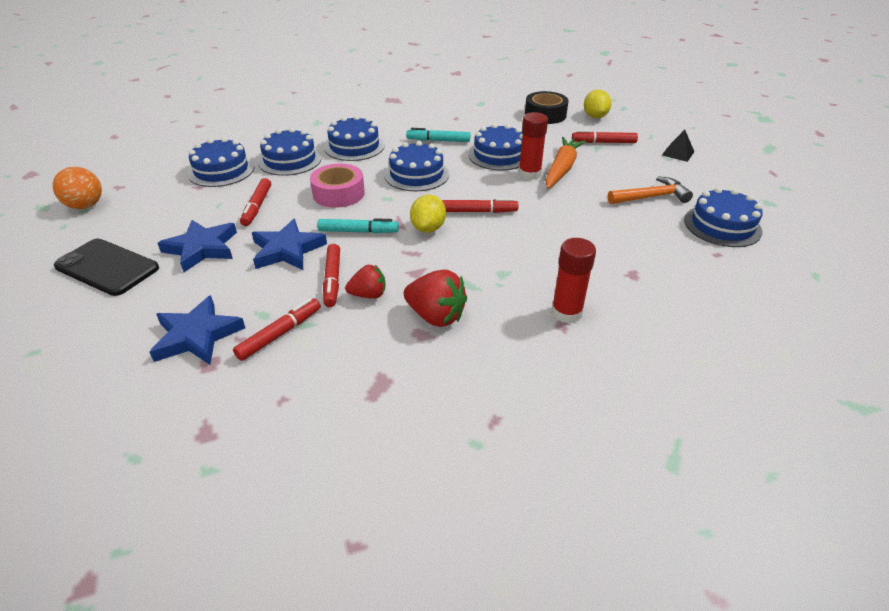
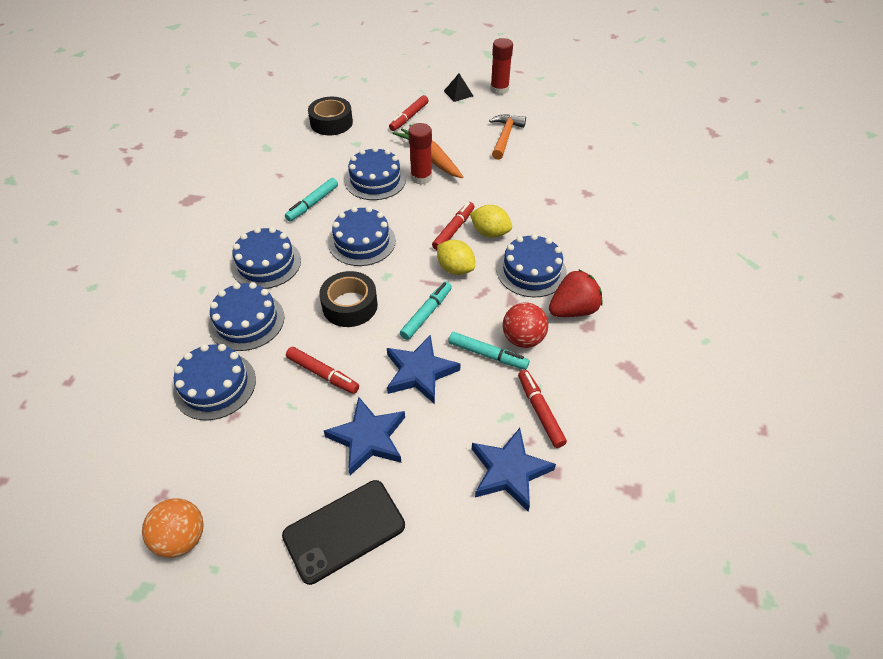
camera: 60 degrees left, 10 degrees up
pink tape [310,163,365,208] -> black tape [319,271,378,327]
red marker [323,244,340,307] -> turquoise marker [448,332,530,370]
red strawberry [345,265,385,299] -> red ball [503,303,548,348]
red glue stick [551,238,596,324] -> red glue stick moved to [490,38,513,95]
yellow lemon [584,90,611,118] -> yellow lemon moved to [470,205,512,238]
blue cake [684,187,763,247] -> blue cake moved to [497,234,567,297]

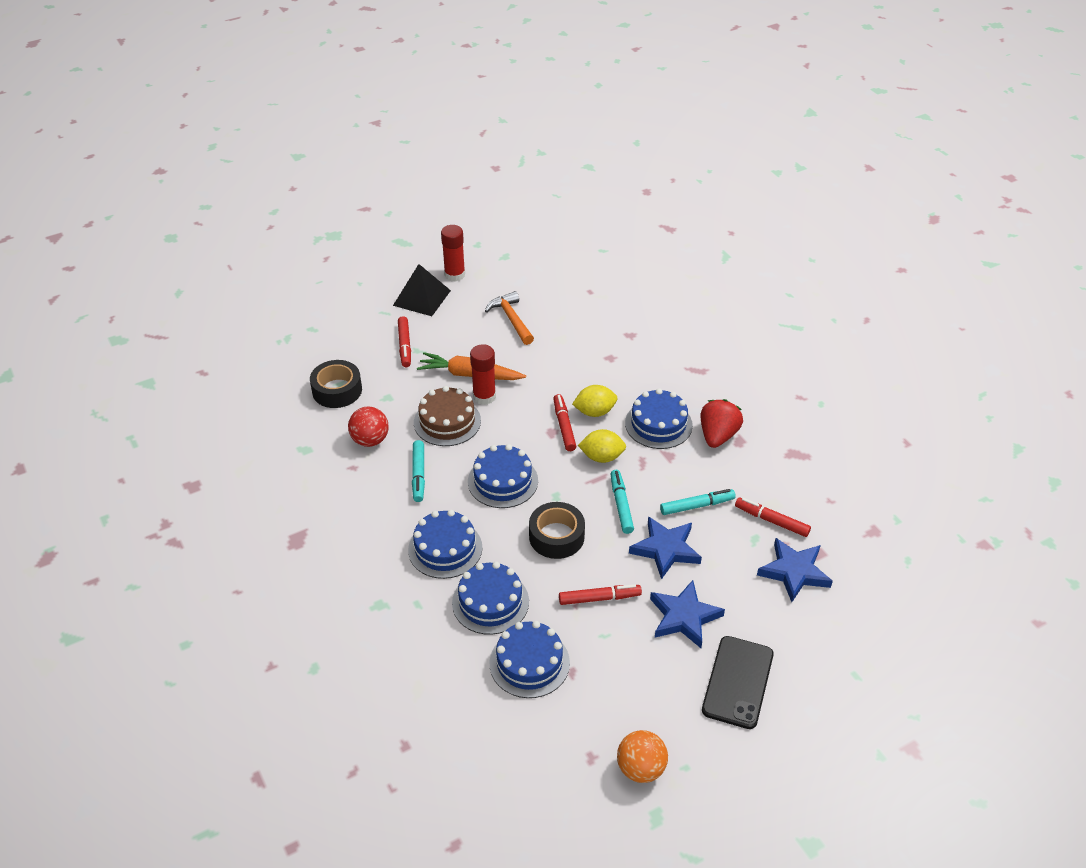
camera: 40 degrees left, 5 degrees down
blue cake [345,147,406,200] -> brown cake [414,386,481,446]
black pyramid [444,74,473,102] -> black pyramid [393,264,451,316], size x1.71
red ball [503,303,548,348] -> red ball moved to [348,406,389,447]

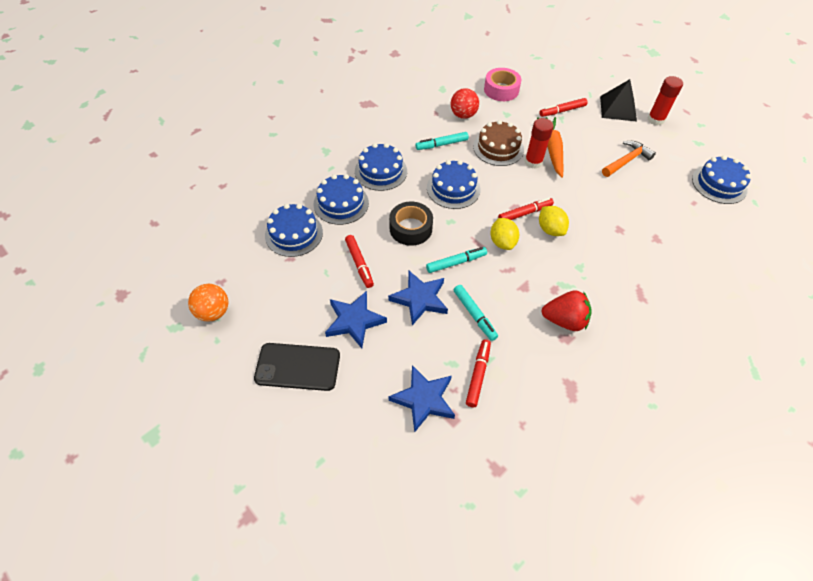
camera: 75 degrees right, 10 degrees up
black tape [310,360,362,408] -> pink tape [484,68,521,101]
blue cake [625,388,693,449] -> blue cake moved to [692,155,751,204]

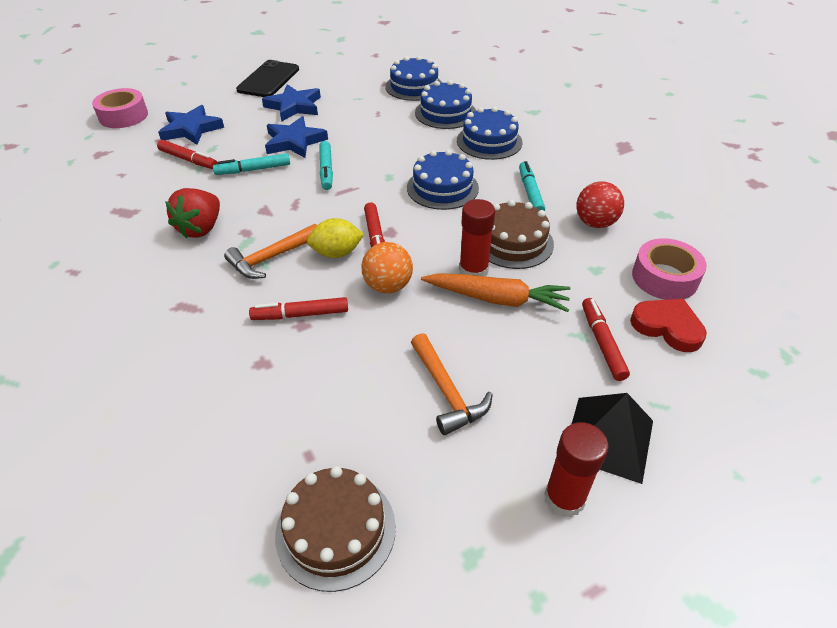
camera: 105 degrees right, 10 degrees down
orange ball [188,284,228,322] -> orange ball moved to [361,242,413,293]
red marker [345,235,374,288] -> red marker moved to [249,297,348,320]
black tape [389,201,433,246] -> none
yellow lemon [490,218,519,250] -> none
blue cake [692,155,751,204] -> brown cake [275,466,396,592]
none -> pink tape [92,88,148,128]
none -> orange hammer [224,224,317,279]
none -> red heart [630,299,707,352]

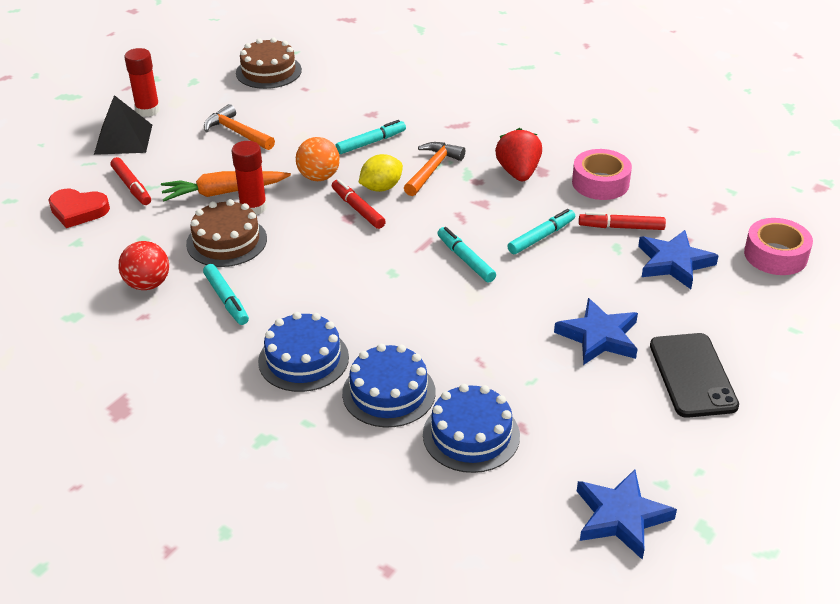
camera: 155 degrees right, 5 degrees down
red marker [249,297,348,320] -> turquoise marker [336,120,406,154]
blue star [265,116,328,158] -> blue star moved to [577,469,677,560]
blue cake [407,150,479,210] -> none
pink tape [632,238,707,300] -> pink tape moved to [572,149,632,200]

